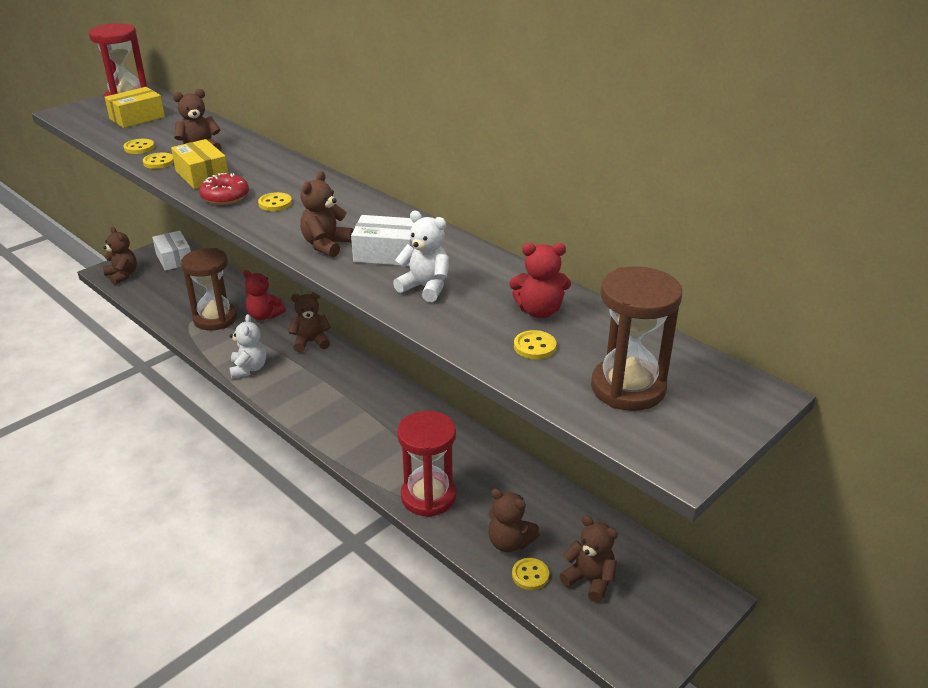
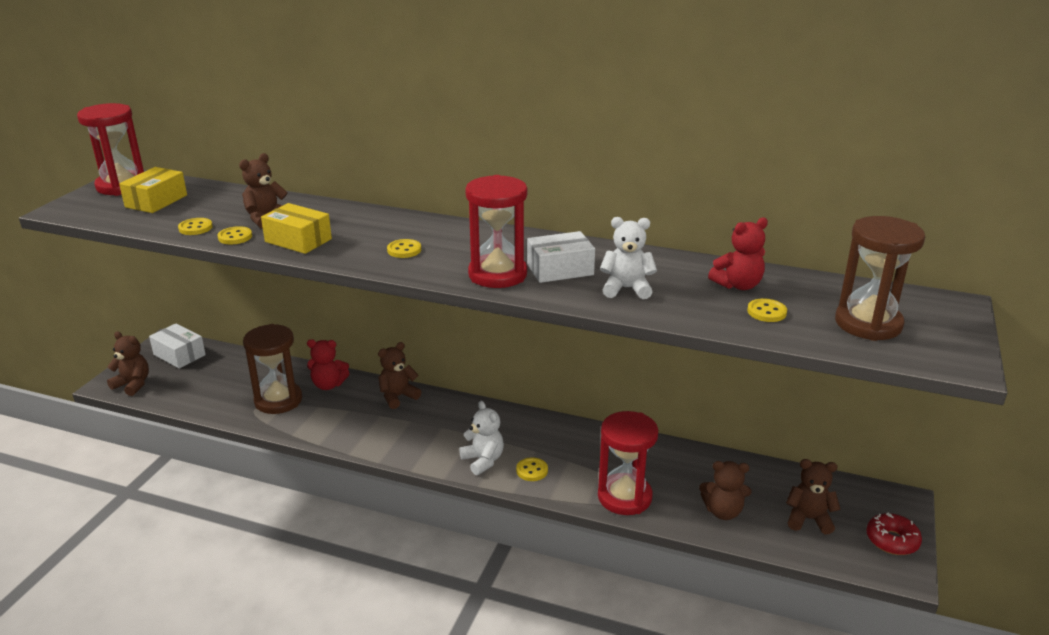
camera: 25 degrees left, 5 degrees down
red donut [199,173,249,205] -> red donut moved to [866,513,922,555]
white teddy bear [229,314,266,379] -> white teddy bear moved to [459,401,504,475]
brown teddy bear [300,171,353,257] -> red hourglass [465,175,527,288]
yellow button [512,558,549,590] -> yellow button moved to [516,457,548,481]

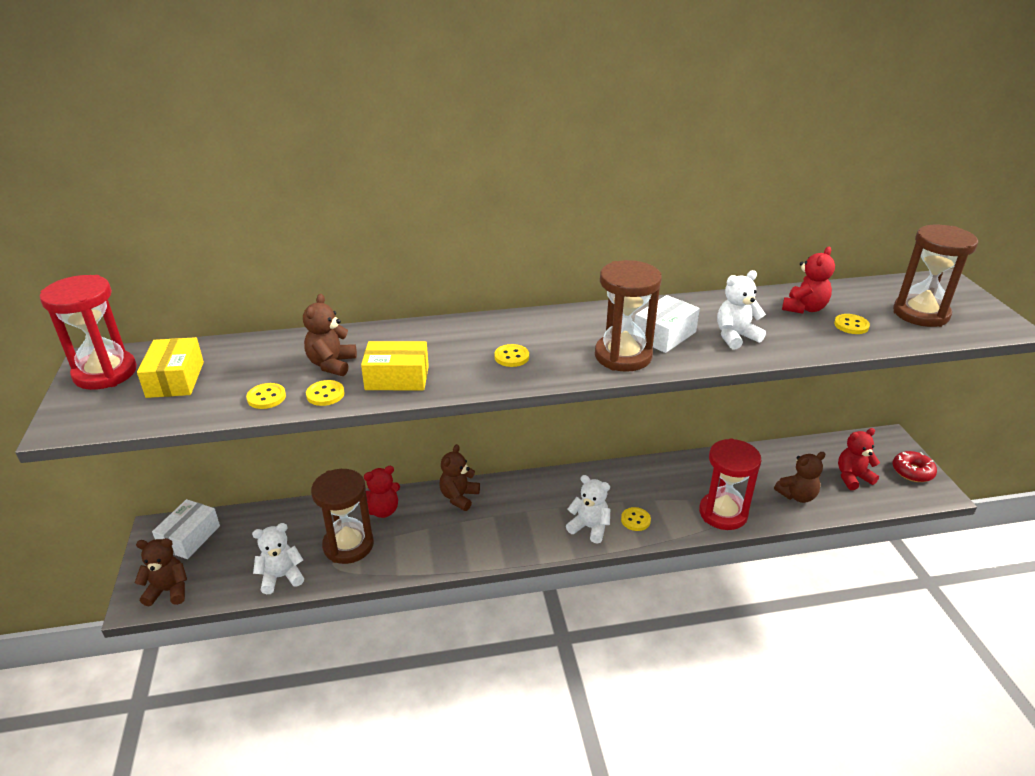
camera: 30 degrees left, 5 degrees up
white box [149,323,206,369] -> white box turned 75 degrees counterclockwise [152,499,220,559]
red hourglass [465,175,527,288] -> brown hourglass [595,260,662,372]
brown teddy bear [786,459,841,534] -> red teddy bear [838,428,880,490]
none -> white teddy bear [252,523,304,594]

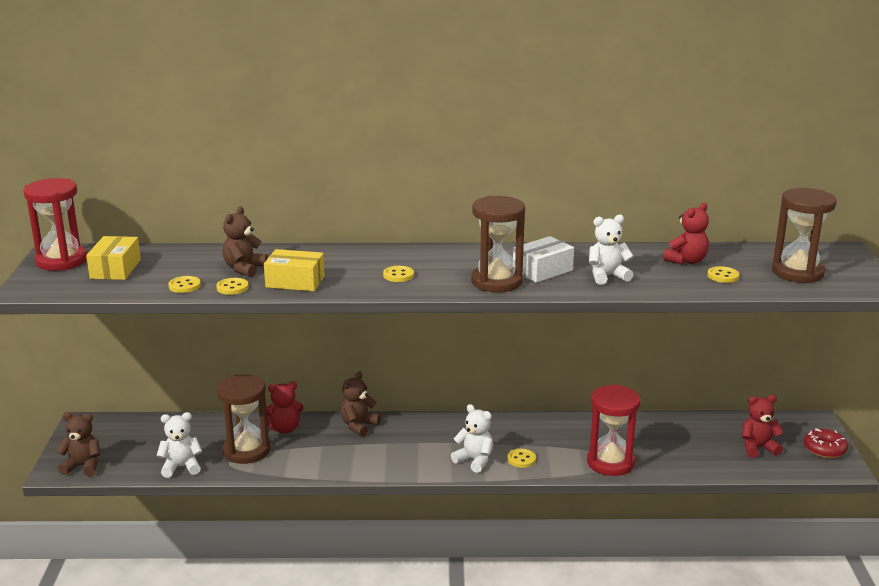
camera: 10 degrees right, 10 degrees down
white box [152,499,220,559] -> none
brown teddy bear [774,452,825,503] -> none

